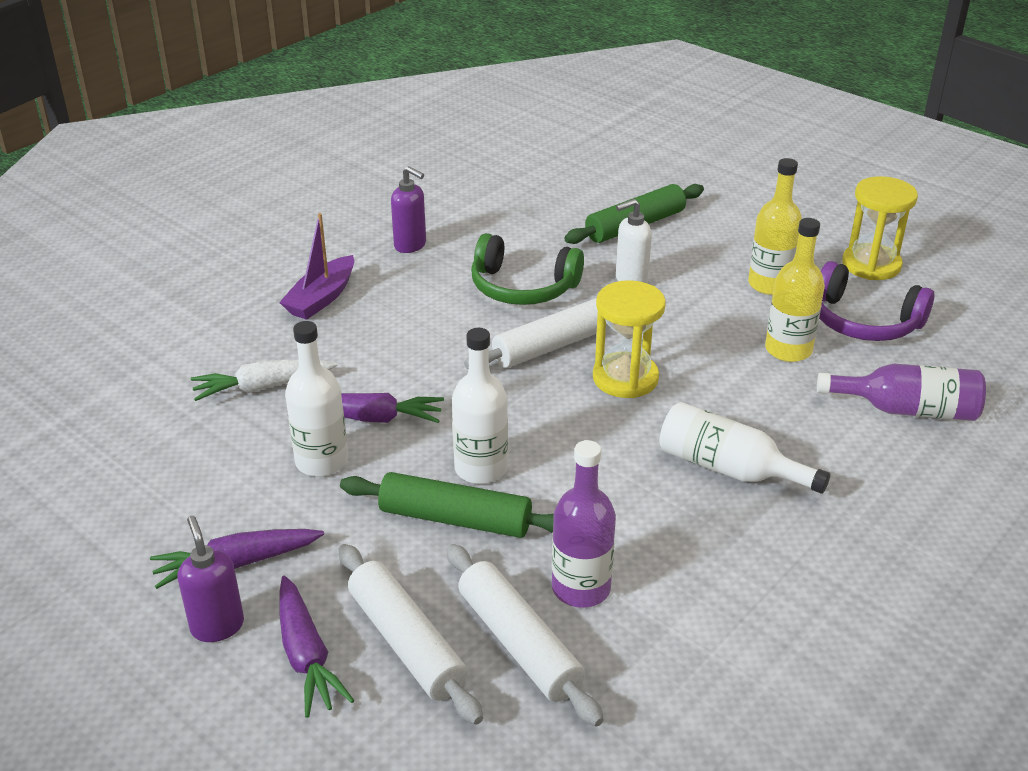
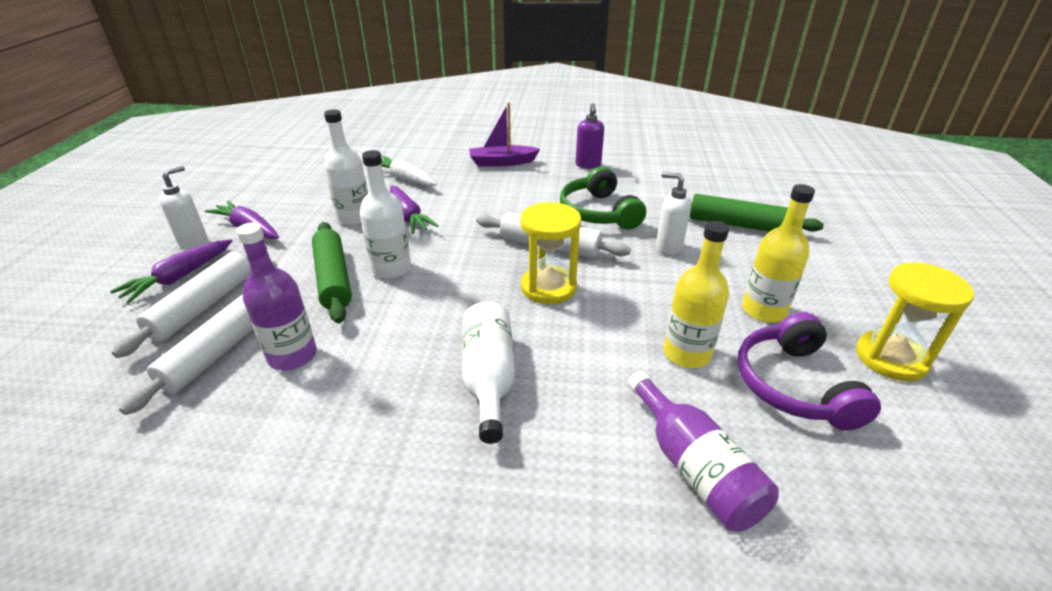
camera: 55 degrees right, 0 degrees up
purple soap dispenser [178,516,244,642] -> white soap dispenser [159,166,208,249]

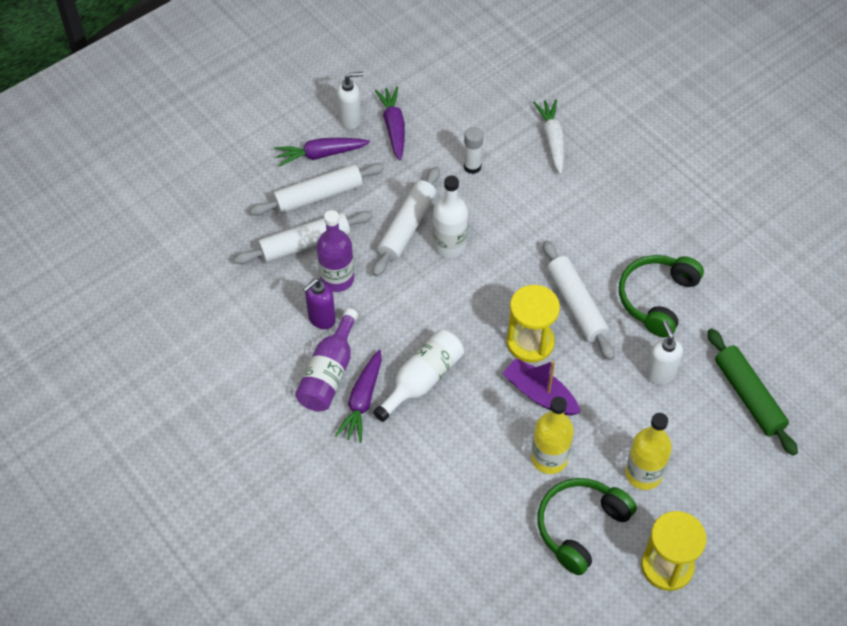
camera: 45 degrees right, 20 degrees up
green rolling pin [312,222,352,323] -> white rolling pin [373,167,440,277]
white bottle [324,109,368,225] -> white glue stick [464,127,483,174]
purple carrot [390,185,438,234] -> purple carrot moved to [335,350,382,443]
purple boat [469,103,540,167] -> purple boat moved to [502,358,581,415]
purple soap dispenser [576,103,604,169] -> purple soap dispenser moved to [303,278,336,329]
purple bottle [628,371,779,532] -> purple bottle moved to [295,308,358,411]
purple headphones [738,312,881,430] -> green headphones [537,478,637,575]

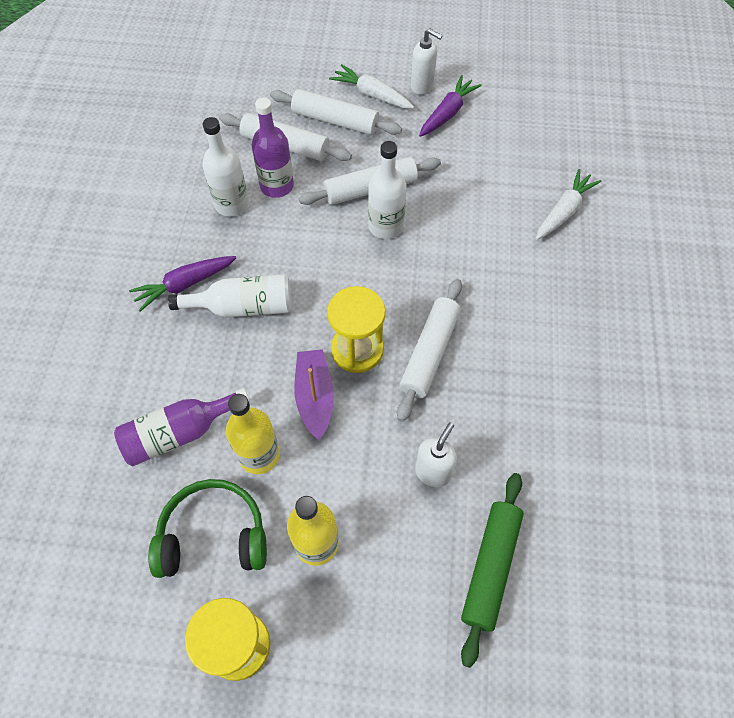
camera: 45 degrees right, 5 degrees up
purple carrot [274,138,370,167] -> white carrot [329,64,414,109]
purple bottle [295,308,358,411] -> purple bottle moved to [114,388,250,466]
purple soap dispenser [303,278,336,329] -> white bottle [202,117,249,217]
white glue stick [464,127,483,174] -> none
green headphones [619,255,704,337] -> none

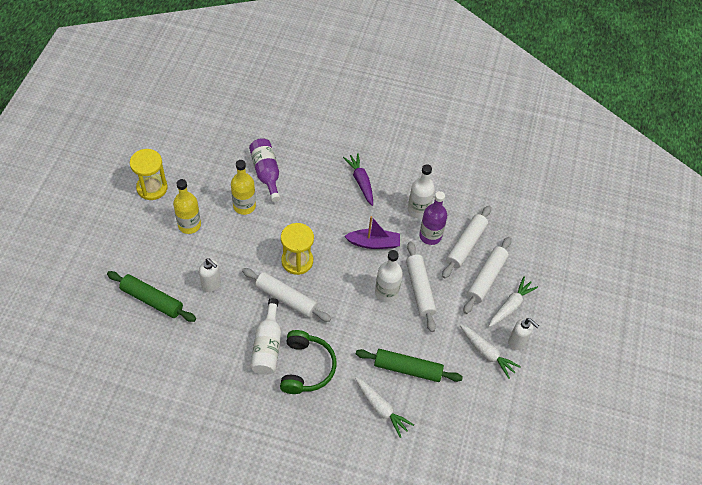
camera: 95 degrees right, 5 degrees down
green headphones [148,479,267,578] -> green headphones moved to [280,330,337,394]
white bottle [168,274,292,318] -> white bottle moved to [250,298,281,375]
purple boat [294,349,334,440] -> purple boat moved to [344,216,400,249]
white soap dispenser [411,28,443,95] -> white soap dispenser turned 90 degrees counterclockwise [508,318,539,350]
purple carrot [419,75,482,137] -> white carrot [460,325,521,379]
none -> green rolling pin [356,349,463,382]

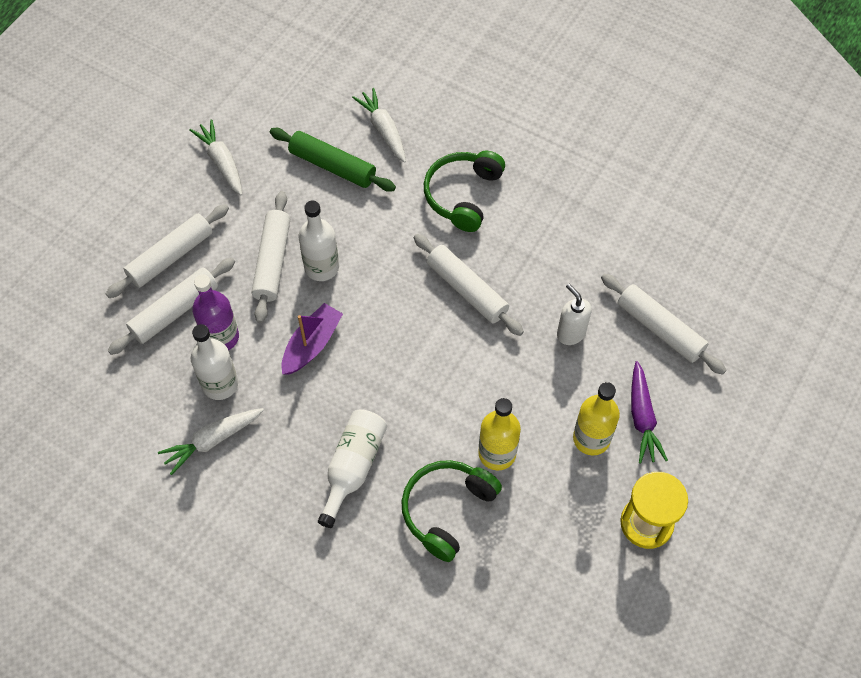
camera: 160 degrees left, 5 degrees up
green rolling pin [107,271,196,322] -> white rolling pin [601,274,726,375]
purple bottle [249,138,280,202] -> green headphones [401,460,502,562]
white bottle [250,298,281,375] -> white bottle moved to [318,409,387,528]
yellow hourglass [281,223,314,275] -> none
purple carrot [343,153,373,206] -> purple carrot moved to [631,361,668,463]
purple boat [344,216,400,249] -> purple boat turned 105 degrees clockwise [281,303,343,374]
white carrot [489,277,538,327] -> white carrot moved to [158,408,264,475]
white soap dispenser [508,318,539,350] -> none

